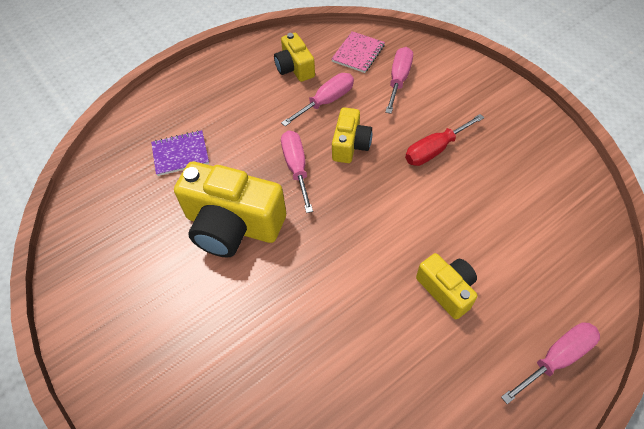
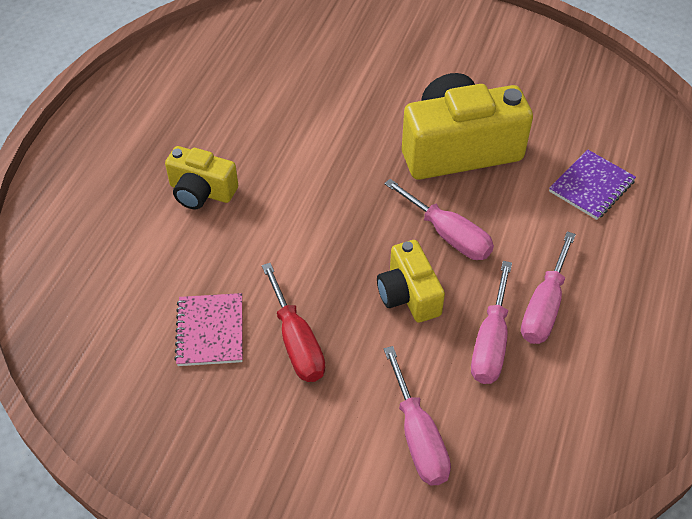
camera: 145 degrees right, 5 degrees down
yellow camera [274,33,315,82] -> none
pink notebook [331,31,385,73] -> pink notebook moved to [174,293,243,366]
red screwdriver [405,114,484,166] -> red screwdriver turned 135 degrees clockwise [262,263,325,382]
pink screwdriver [501,322,600,404] -> pink screwdriver moved to [521,231,576,344]

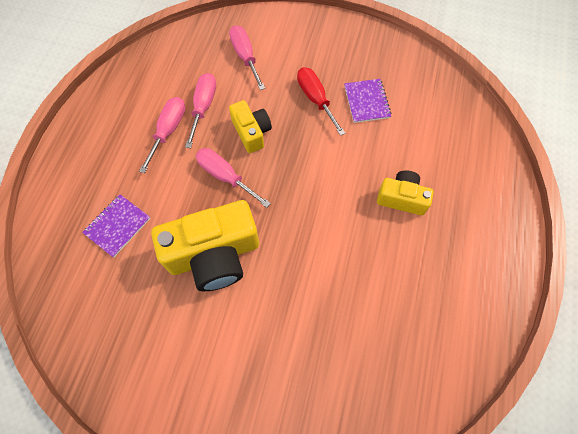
camera: 175 degrees right, 15 degrees up
pink notebook [174,293,243,366] -> purple notebook [344,79,392,123]

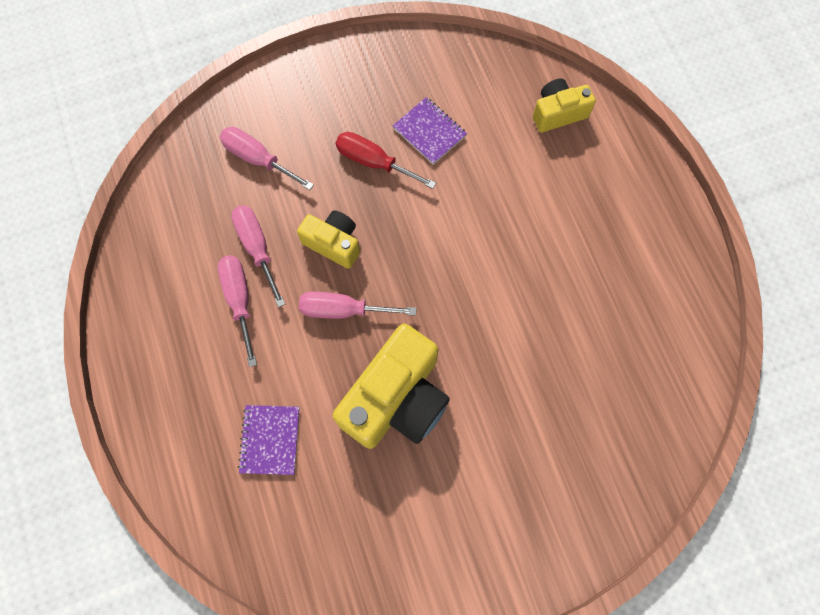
camera: 35 degrees left, 5 degrees up
yellow camera [377,170,434,215] -> yellow camera moved to [533,79,596,132]

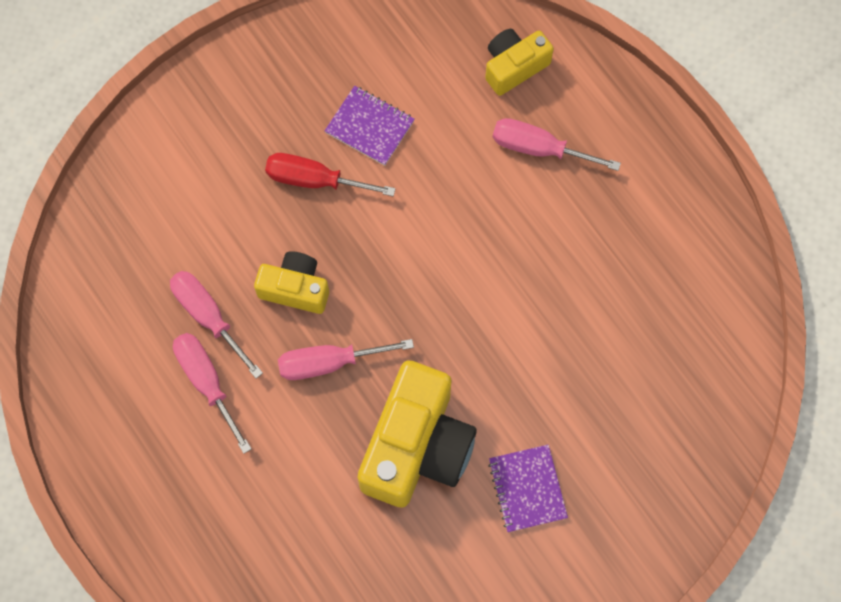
camera: 15 degrees left, 0 degrees up
pink screwdriver [220,127,314,190] -> pink screwdriver moved to [493,118,621,171]
purple notebook [238,405,300,475] -> purple notebook moved to [488,445,568,532]

